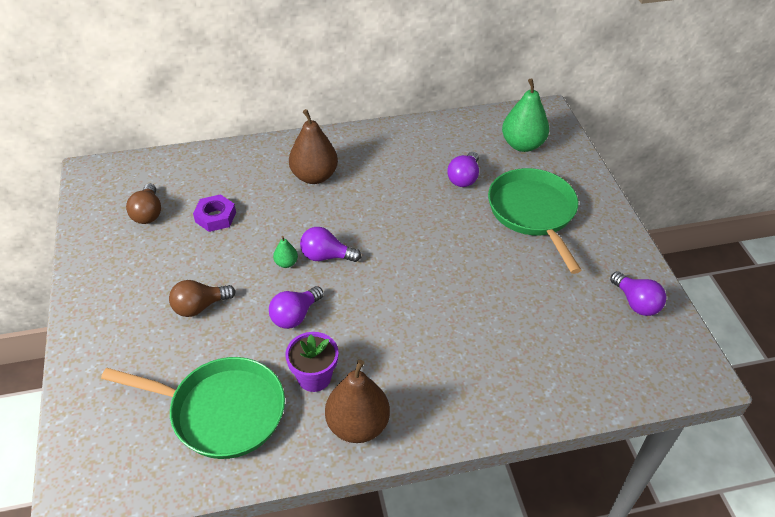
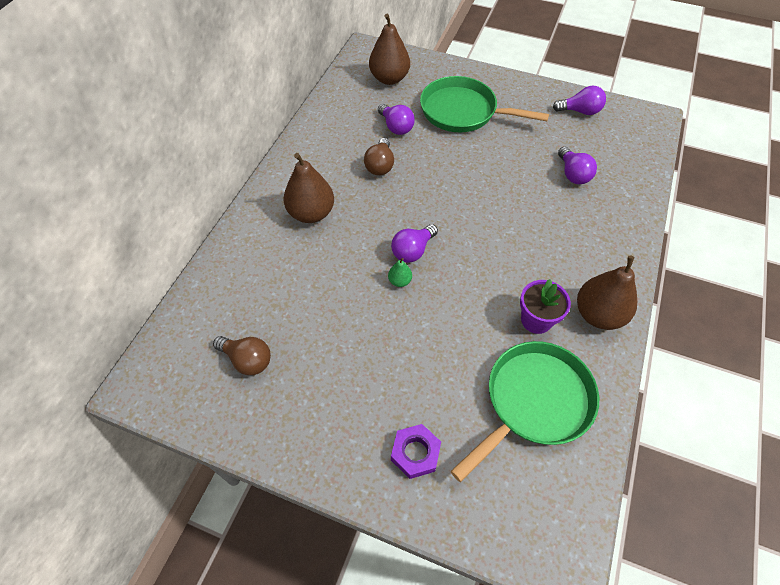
camera: 55 degrees left, 10 degrees up
brown light bulb [169,280,235,317] -> brown light bulb moved to [364,138,394,175]
purple nut [193,194,236,232] -> purple nut moved to [391,424,441,479]
purple light bulb [269,286,324,329] -> purple light bulb moved to [558,147,597,184]
green pear [502,78,549,152] -> brown pear [369,14,410,85]

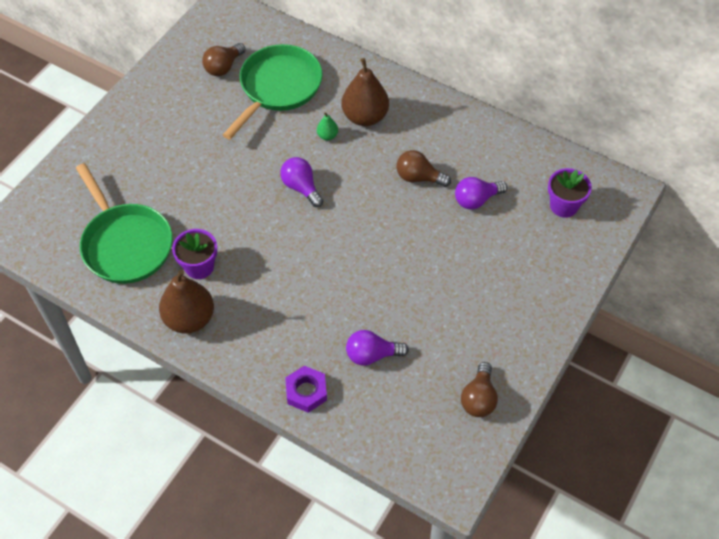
camera: 100 degrees right, 0 degrees up
brown pear [369,14,410,85] -> purple flower pot [548,168,592,218]
green pear [388,258,412,287] -> green pear moved to [317,112,338,140]
purple nut [391,424,441,479] -> purple nut moved to [285,366,327,413]
green pan [420,76,549,132] -> green pan moved to [223,44,323,139]
purple light bulb [553,86,606,115] -> brown light bulb [461,362,498,417]

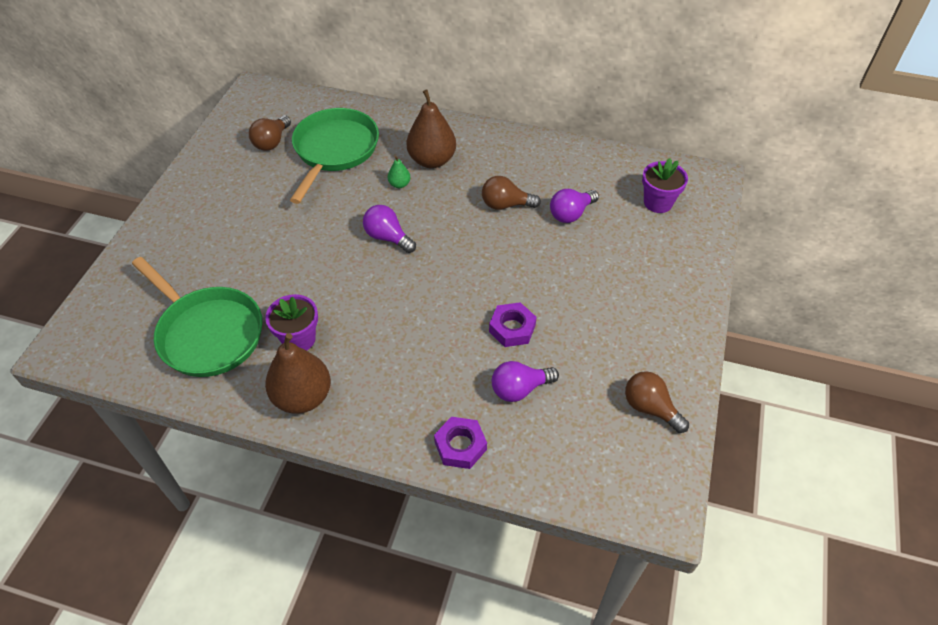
camera: 15 degrees left, 5 degrees down
brown light bulb [461,362,498,417] -> brown light bulb turned 135 degrees clockwise [625,371,689,433]
none -> purple nut [489,302,537,347]

